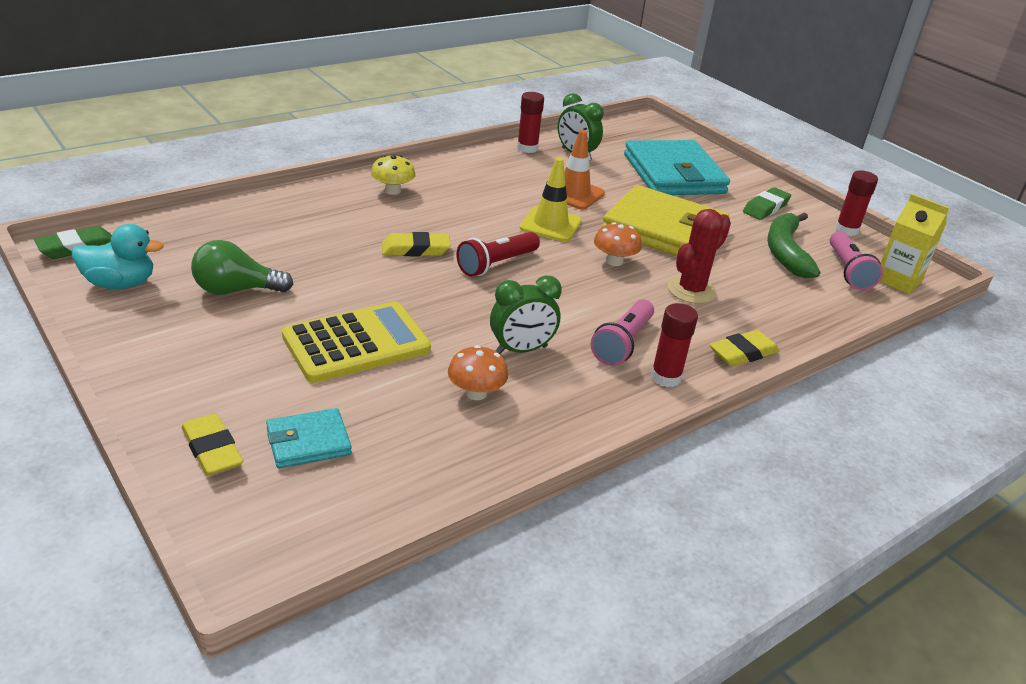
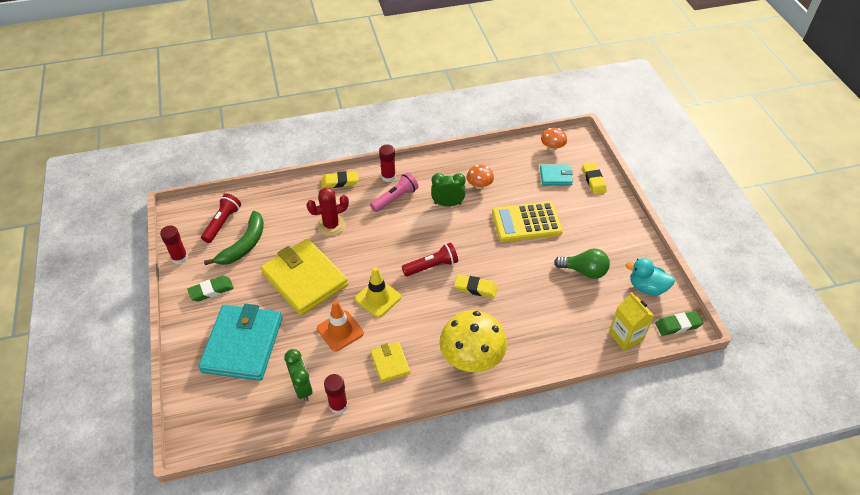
camera: 155 degrees left, 15 degrees up
yellow mushroom [371,155,416,195] -> yellow mushroom [439,310,507,372], size x2.01
orange mushroom [594,222,642,266] -> orange mushroom moved to [541,128,567,151]
pink flashlight [830,231,883,290] -> red flashlight [201,194,241,243]
yellow carton [880,194,949,294] -> yellow carton moved to [609,292,654,351]
none -> yellow wallet [370,342,410,383]

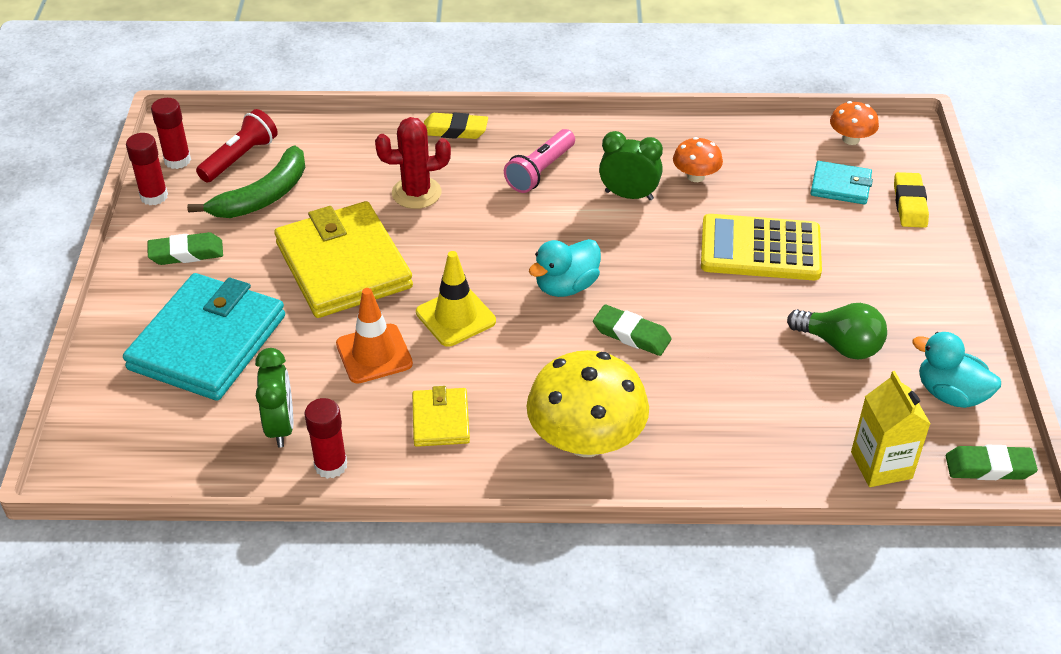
camera: 15 degrees right, 5 degrees down
pink flashlight [370,172,419,212] -> pink flashlight turned 150 degrees clockwise [504,129,575,193]
red glue stick [379,144,396,182] -> red glue stick moved to [151,98,191,169]
red flashlight [402,242,458,276] -> turquoise duck [529,239,601,297]
yellow eraser [454,274,498,298] -> green eraser [593,305,672,356]

